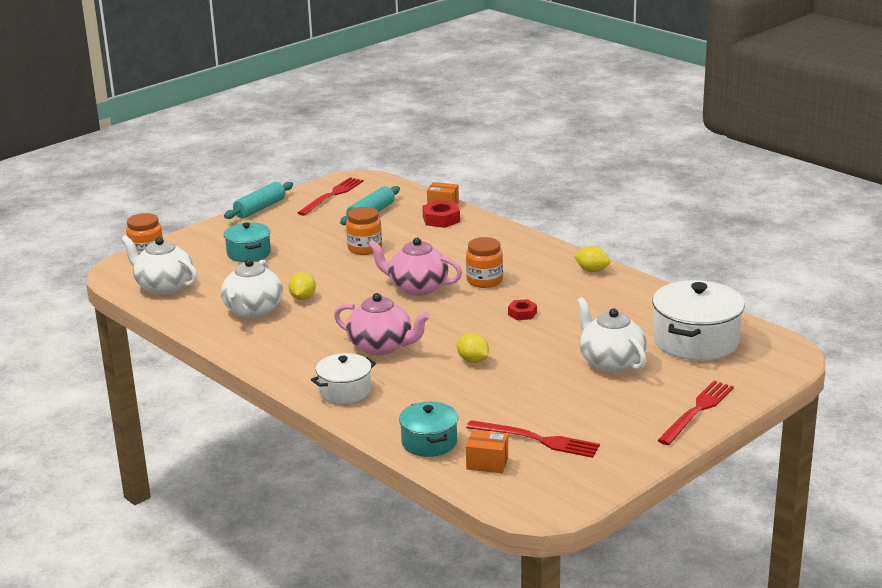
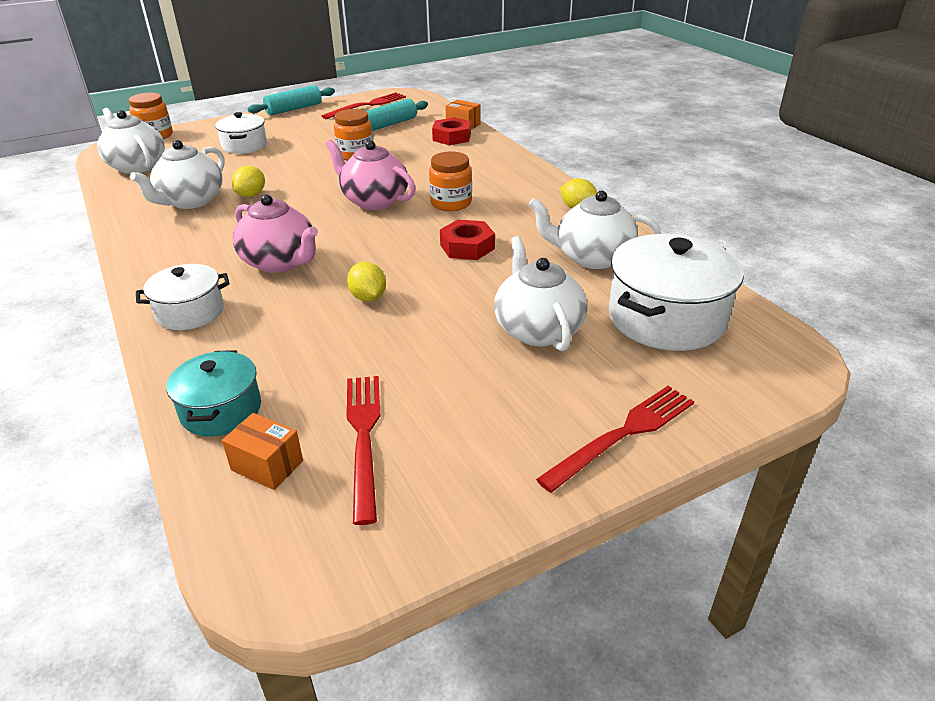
camera: 15 degrees right, 10 degrees up
turquoise pot [224,222,271,262] -> white pot [215,112,267,154]
red fork [466,420,600,458] -> red fork turned 135 degrees counterclockwise [347,376,380,525]
red nut [508,299,537,320] -> red nut [440,220,495,260], size x1.56
none -> white teapot [528,191,661,269]

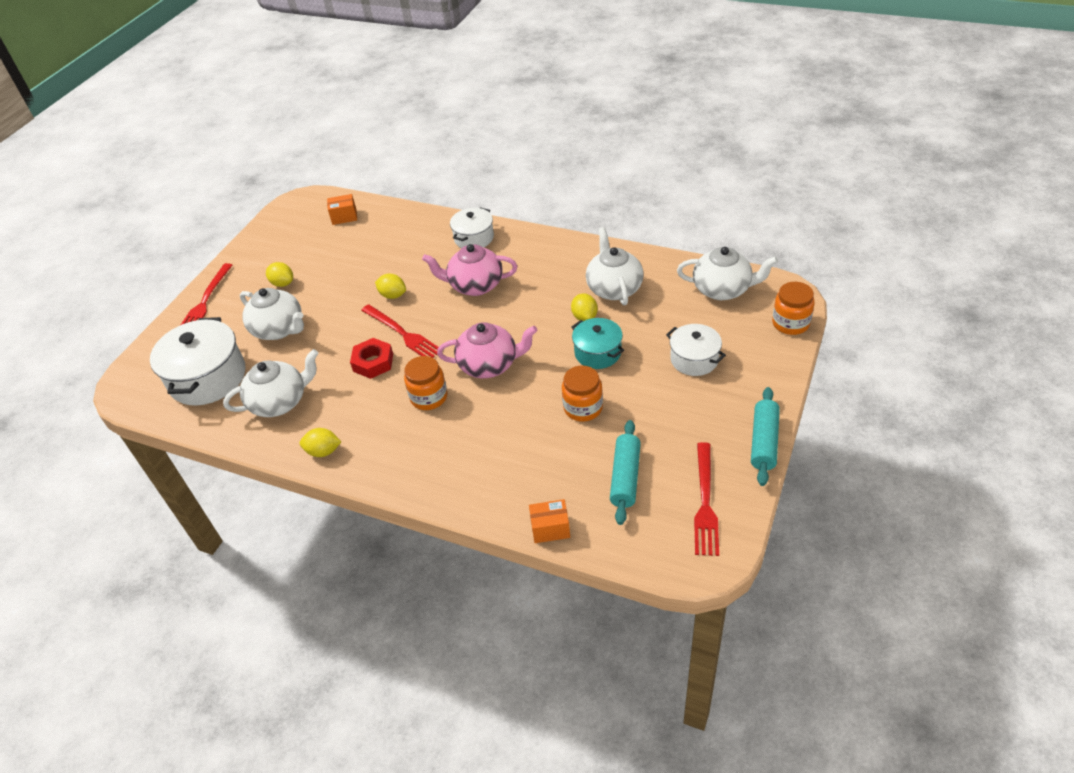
camera: 145 degrees right, 10 degrees up
turquoise pot [166,350,261,436] -> turquoise pot moved to [571,318,624,369]
red fork [347,376,380,525] -> red fork moved to [361,304,439,358]
red nut [432,117,471,145] -> none
none -> yellow lemon [266,262,293,287]

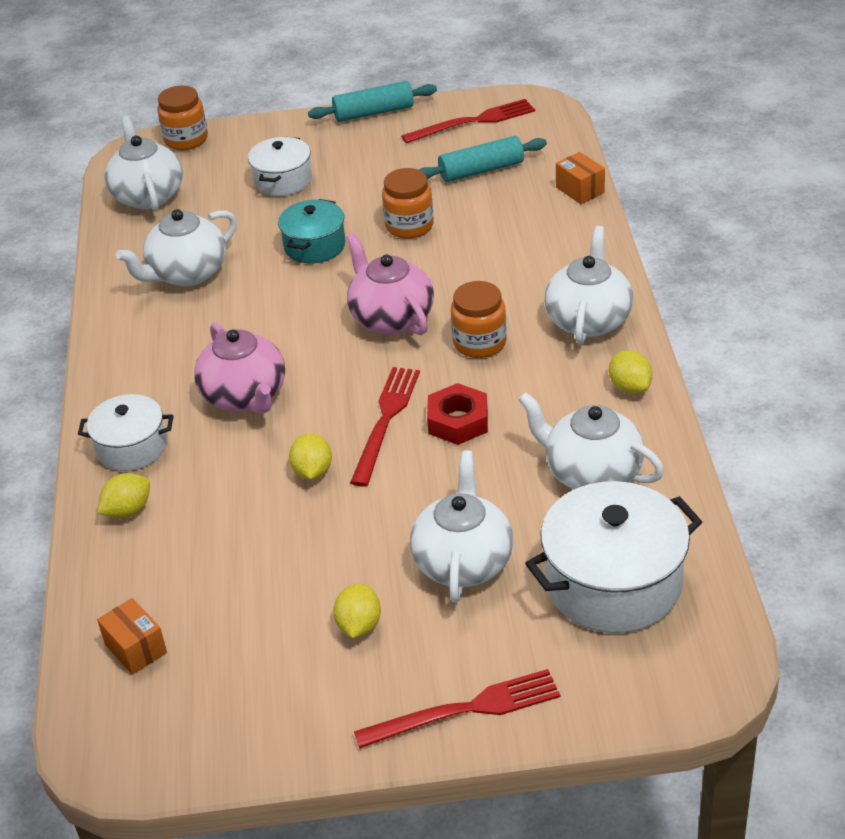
camera: 120 degrees left, 5 degrees down
yellow lemon [571,293,598,321] -> yellow lemon moved to [97,473,150,519]
none -> white teapot [545,226,633,345]

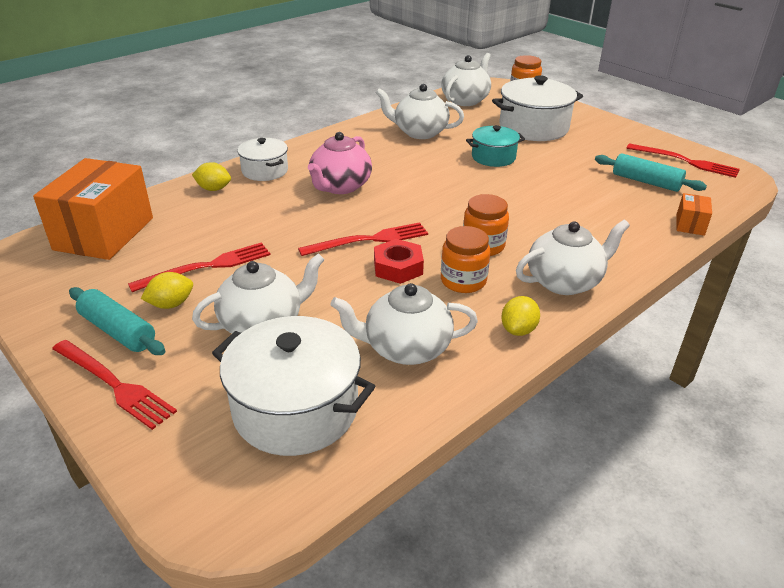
camera: 50 degrees right, 5 degrees down
orange box [97,598,167,675] -> orange box [33,158,153,260], size x2.31
white pot [248,137,312,196] -> white pot [492,75,583,141], size x1.70
yellow lemon [289,433,332,480] -> none
turquoise rolling pin [308,81,437,122] -> turquoise rolling pin moved to [69,287,165,355]
pink teapot [346,233,434,335] -> none
orange jar [382,168,434,239] -> orange jar moved to [441,226,490,293]
white teapot [518,392,664,490] -> white teapot turned 90 degrees counterclockwise [330,283,478,365]
none -> red fork [128,242,271,292]

